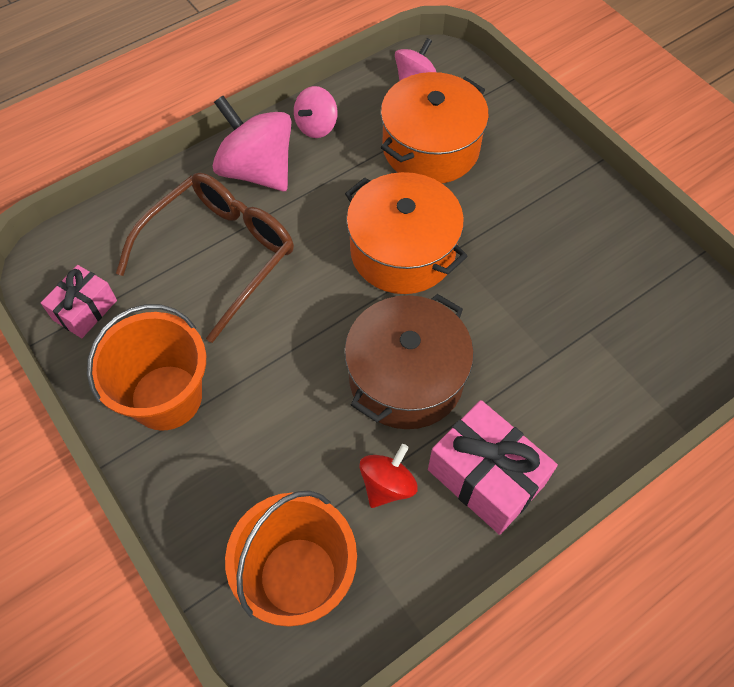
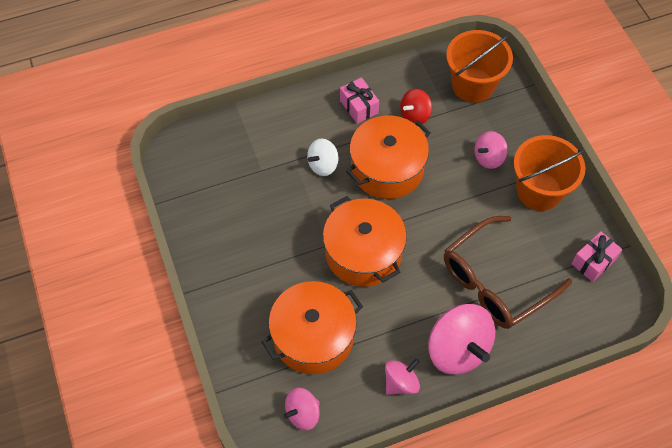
camera: 165 degrees left, 0 degrees up
brown pot [345,294,474,429] -> orange pot [346,116,431,199]
pink gift [428,400,558,535] -> pink gift [340,77,379,124], size x0.62
none -> white spinning top [307,138,338,176]
none -> pink spinning top [475,131,508,169]

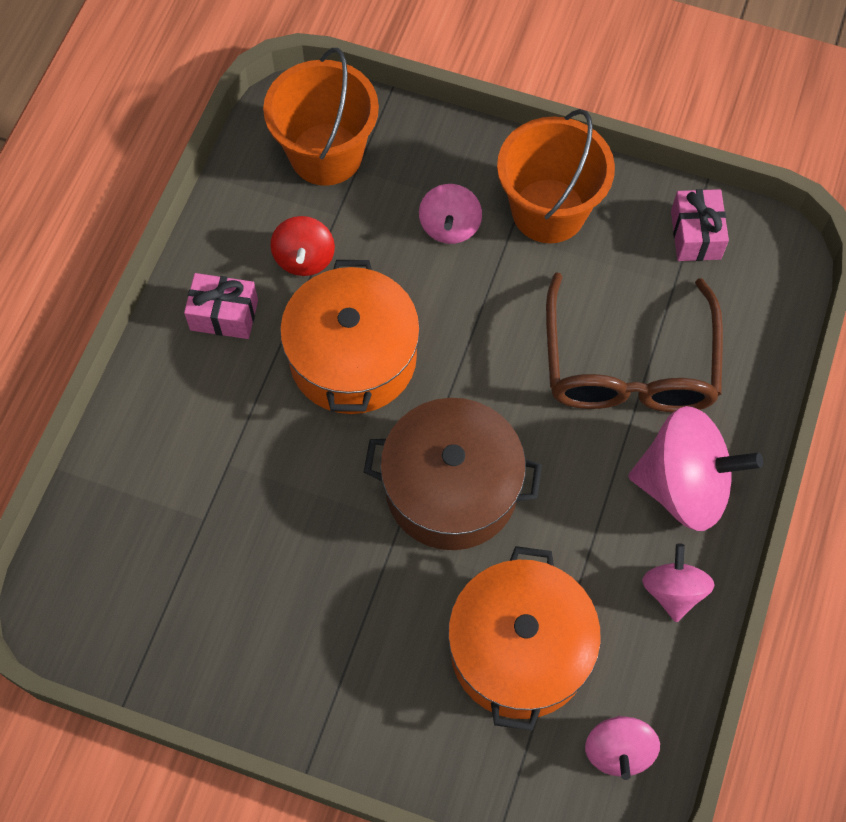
camera: 50 degrees left, 5 degrees up
white spinning top [307,138,338,176] -> none
orange pot [323,196,407,287] -> brown pot [364,398,542,550]

